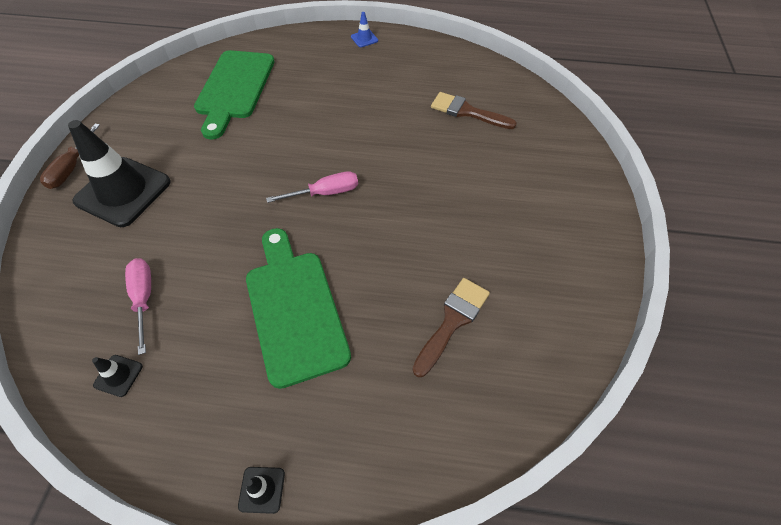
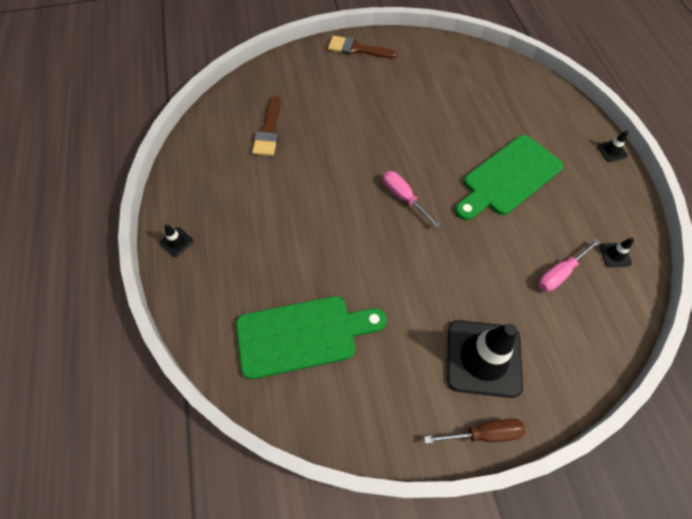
camera: 110 degrees left, 5 degrees up
blue traffic cone [351,12,378,47] -> black traffic cone [159,224,194,257]
brown brush [412,278,490,377] -> brown brush moved to [328,36,398,58]

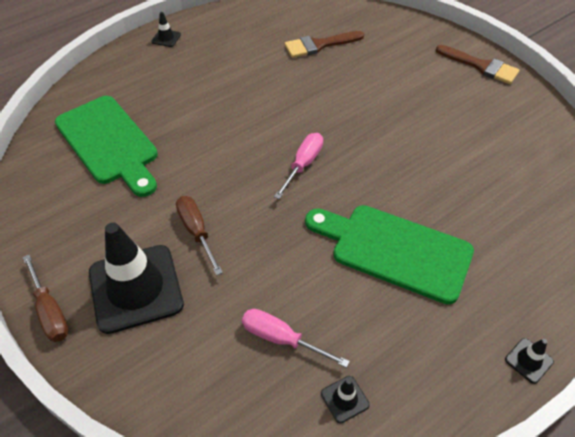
camera: 65 degrees right, 10 degrees down
brown brush [328,36,398,58] -> brown brush turned 135 degrees clockwise [436,45,520,84]
none -> brown screwdriver [176,196,223,275]

